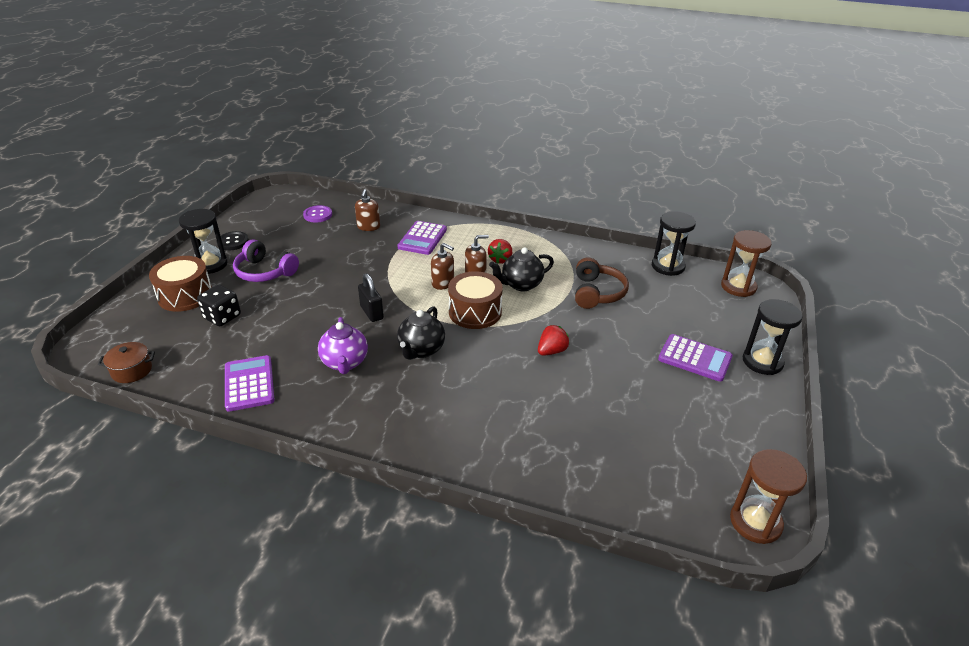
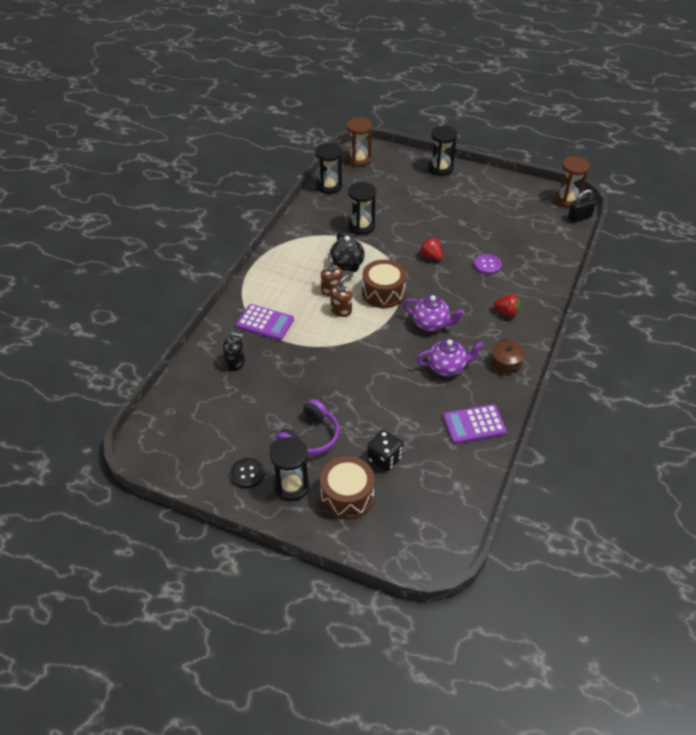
camera: 85 degrees left, 10 degrees up
brown pot [98,342,155,383] -> brown pot moved to [492,339,525,374]
purple button [303,205,332,222] -> purple button moved to [474,254,502,275]
brown soap dispenser [355,189,380,231] -> black soap dispenser [223,332,245,371]
black padlock [358,273,384,322] -> black padlock moved to [568,189,596,223]
black teapot [397,306,445,360] -> purple teapot [403,295,465,331]
red strawberry [488,239,512,264] -> red strawberry moved to [493,294,521,317]
brown headphones [575,257,629,309] -> black hourglass [348,182,376,235]
purple calculator [658,334,733,382] -> none

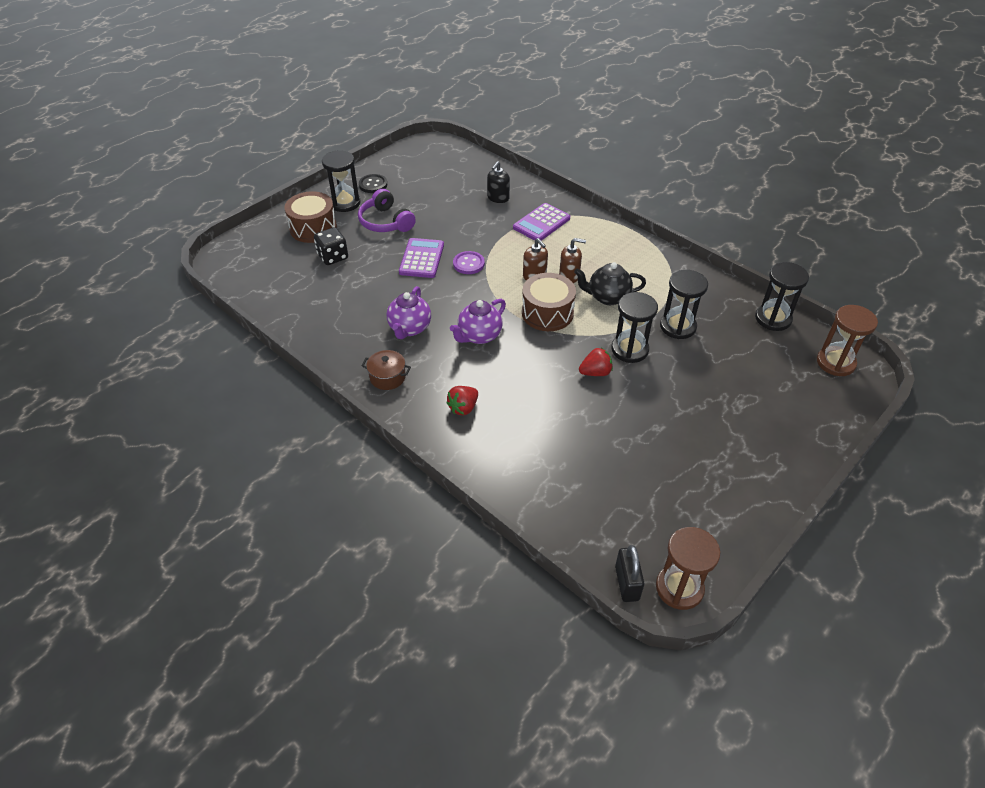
camera: 110 degrees right, 0 degrees up
black hourglass [428,126,458,176] -> black hourglass moved to [612,292,658,363]
purple calculator [443,404,507,444] -> purple calculator moved to [399,238,444,278]
purple button [474,254,502,275] -> purple button moved to [453,251,485,274]

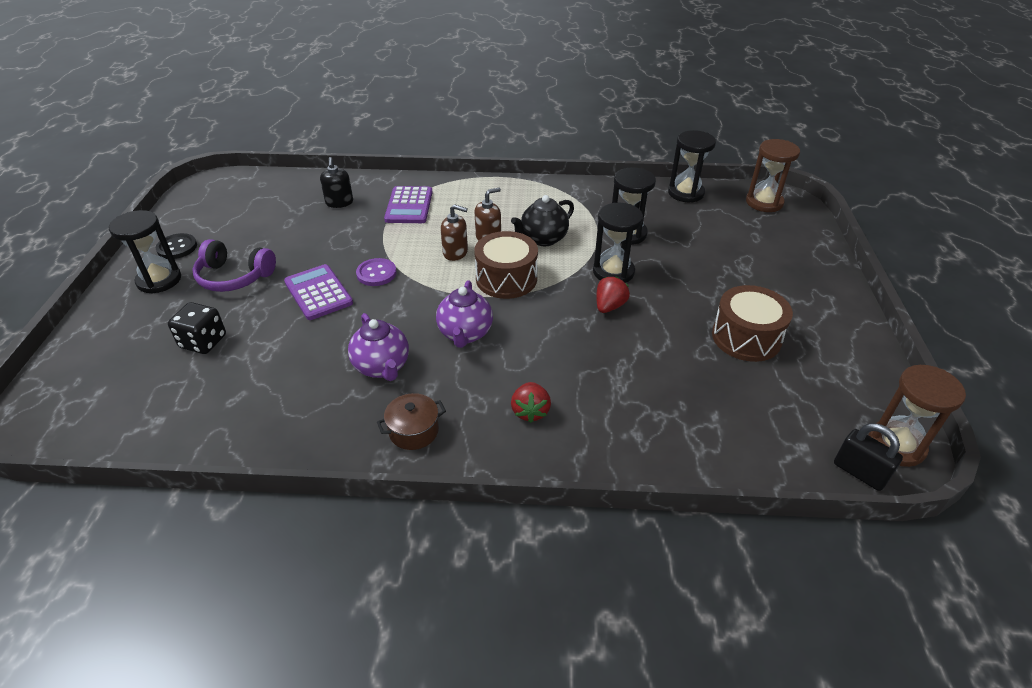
camera: 40 degrees left, 5 degrees down
brown drum [285,191,337,243] -> brown drum moved to [712,285,793,362]

